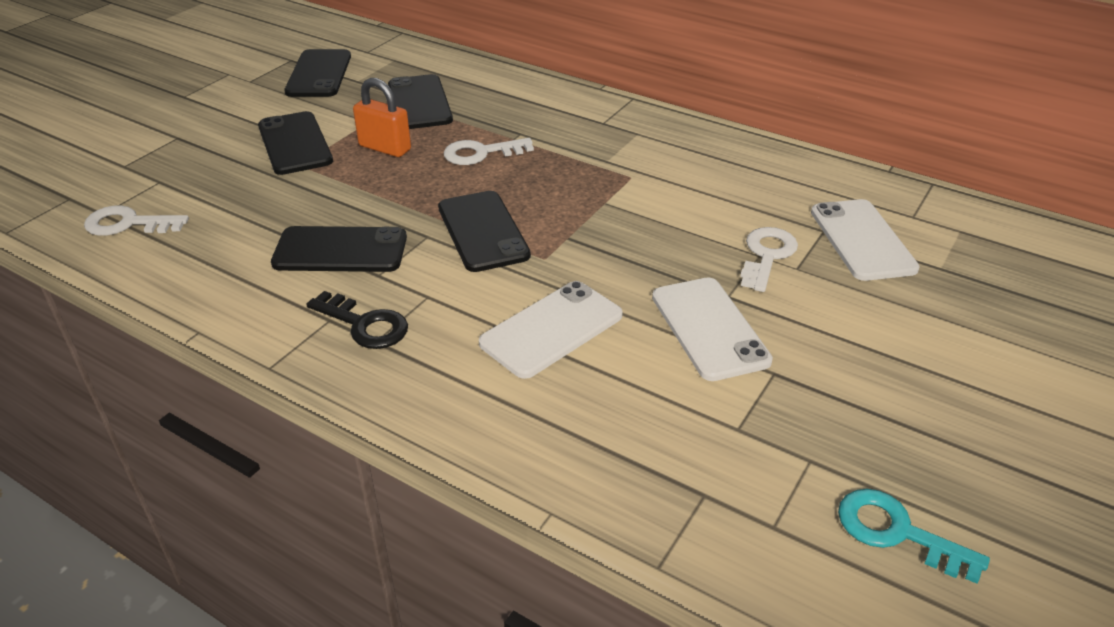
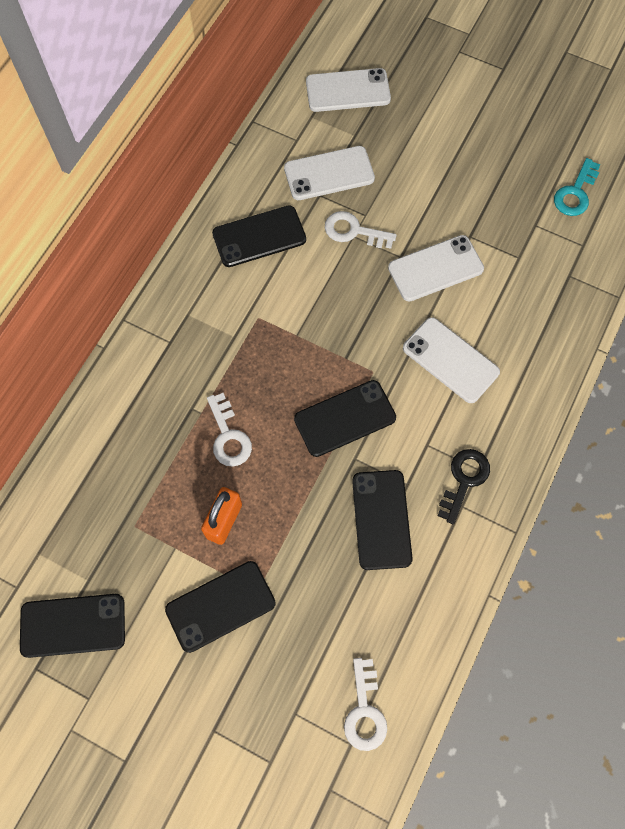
camera: 95 degrees left, 30 degrees up
black phone [388,74,453,129] -> black phone moved to [212,205,306,267]
none -> white phone [306,68,391,112]

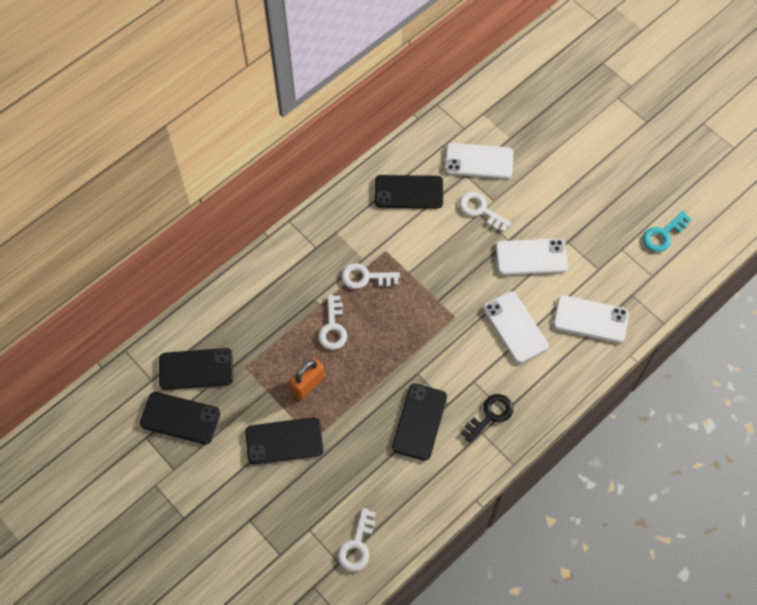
camera: 20 degrees right, 5 degrees down
black phone [294,380,396,457] -> black phone moved to [159,348,233,390]
white phone [306,68,391,112] -> white phone moved to [553,295,629,343]
none -> white key [341,263,400,289]

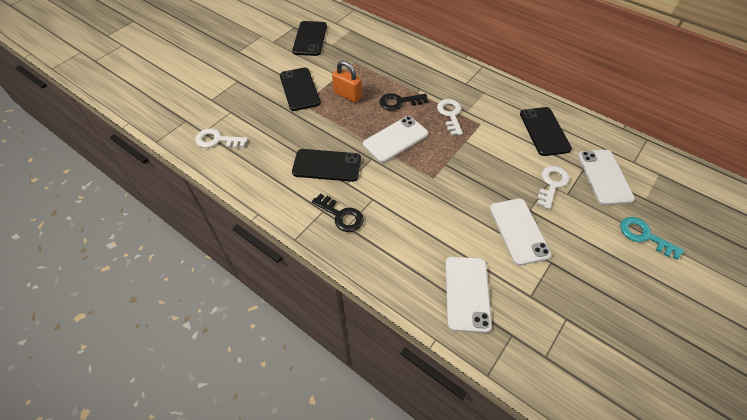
camera: 80 degrees right, 10 degrees down
black phone [159,348,233,390] -> none
white key [318,295,347,350] -> black key [379,93,428,111]
white phone [483,292,549,364] -> white phone moved to [363,116,428,163]
turquoise key [643,211,691,252] -> turquoise key moved to [620,217,684,260]

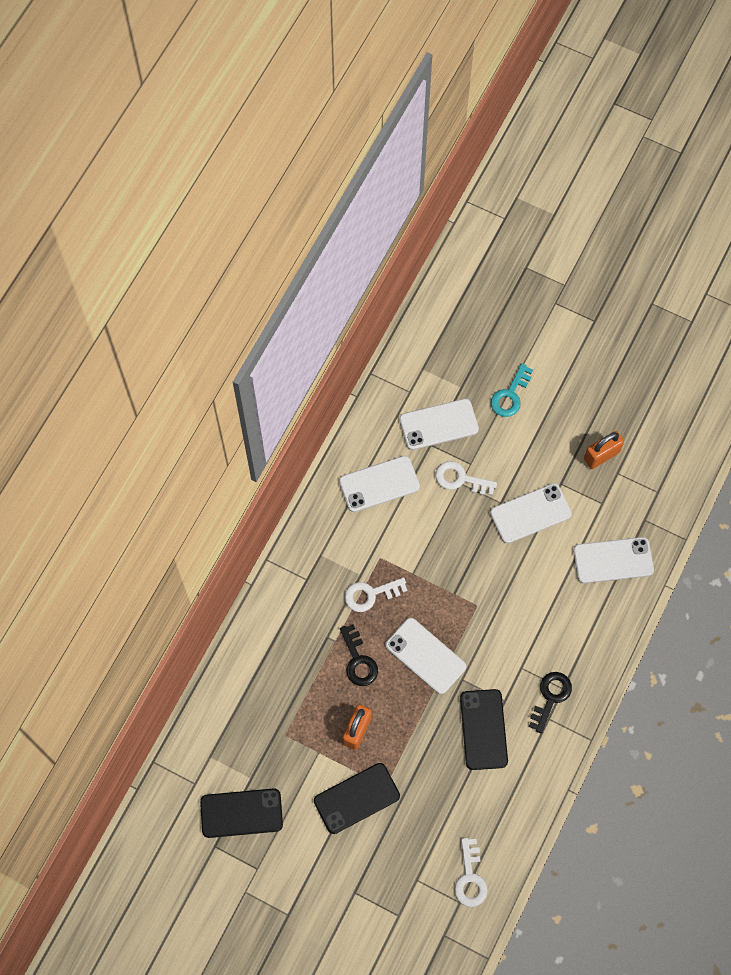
camera: 100 degrees left, 15 degrees up
black phone [520,107,572,156] -> white phone [339,456,420,512]
none -> orange padlock [584,431,624,469]

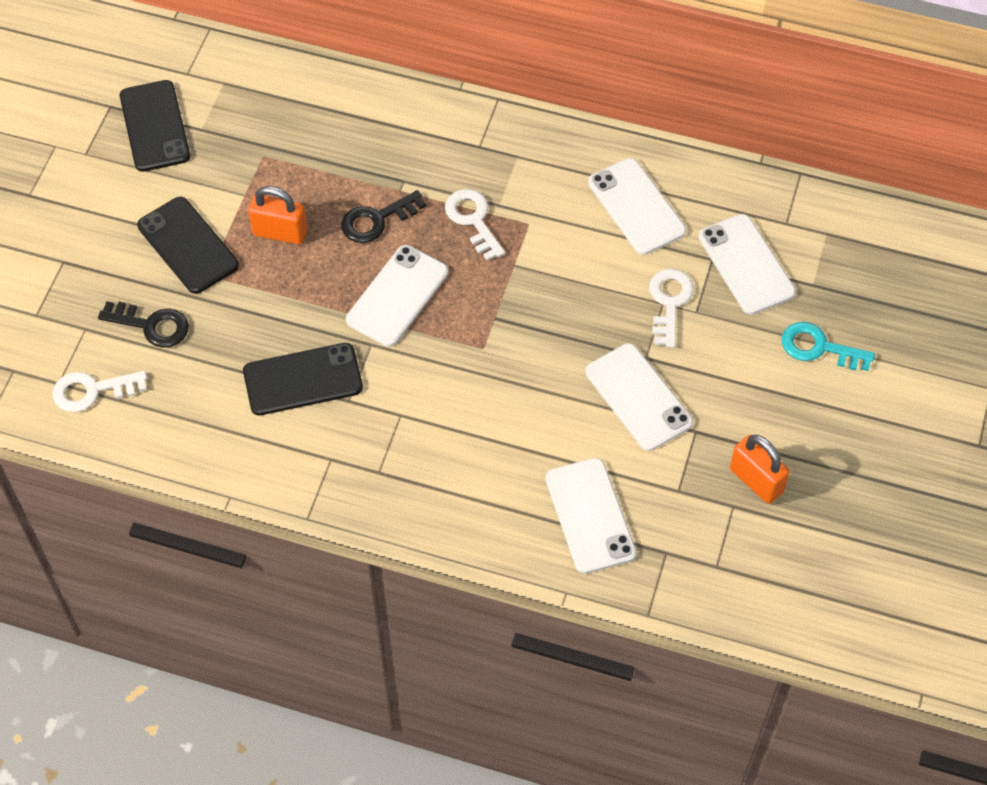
camera: 80 degrees right, 10 degrees down
black key [529,672,572,734] -> black key moved to [98,301,189,348]

